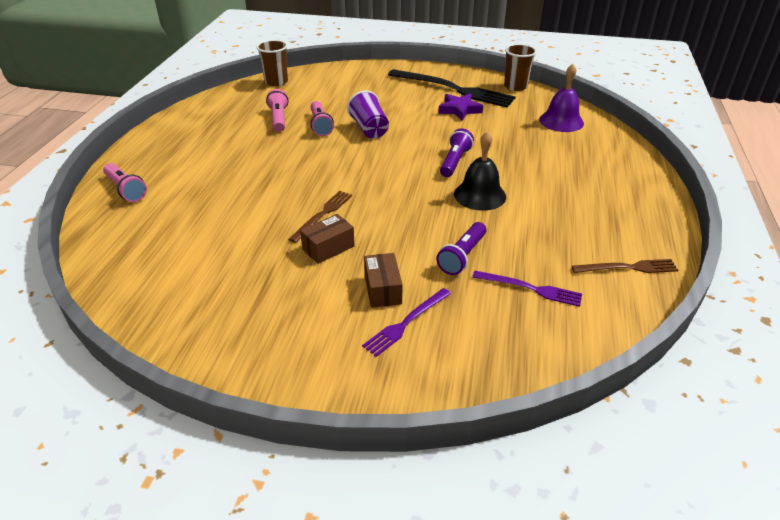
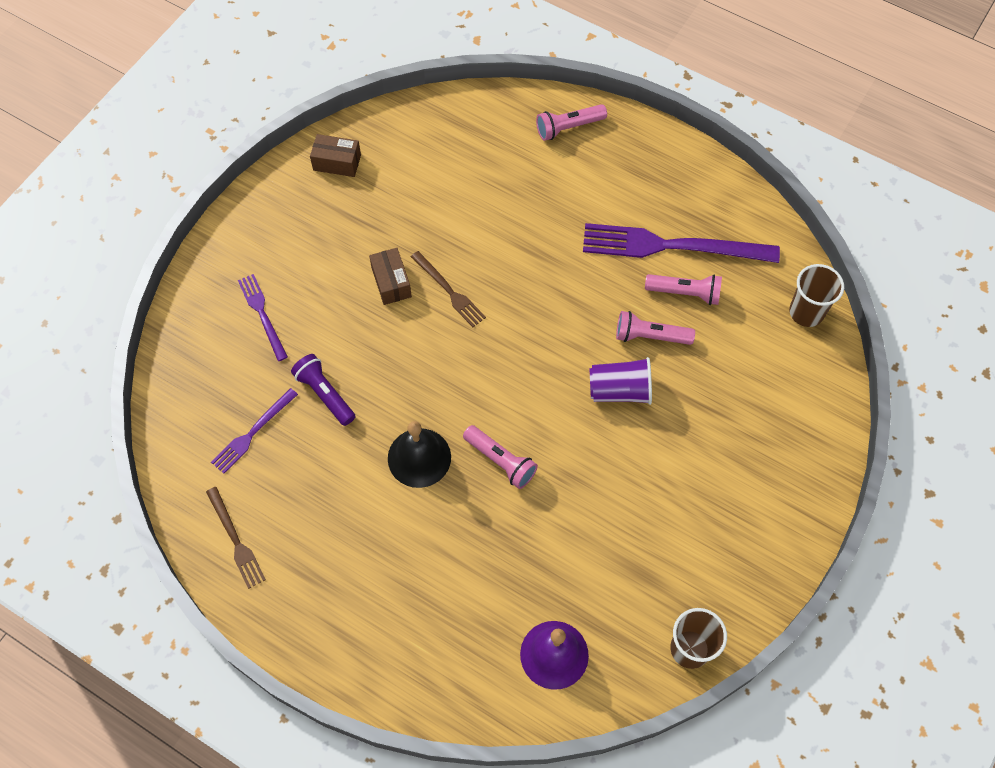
camera: 110 degrees right, 25 degrees up
brown box [364,253,403,308] -> brown box moved to [310,134,361,177]
black fork [388,69,516,107] -> none
purple star [438,93,483,121] -> none
purple flashlight [440,128,474,177] -> pink flashlight [463,425,538,489]
brown fork [572,259,678,273] -> brown fork turned 45 degrees counterclockwise [206,487,266,589]
none -> purple fork [583,223,780,263]

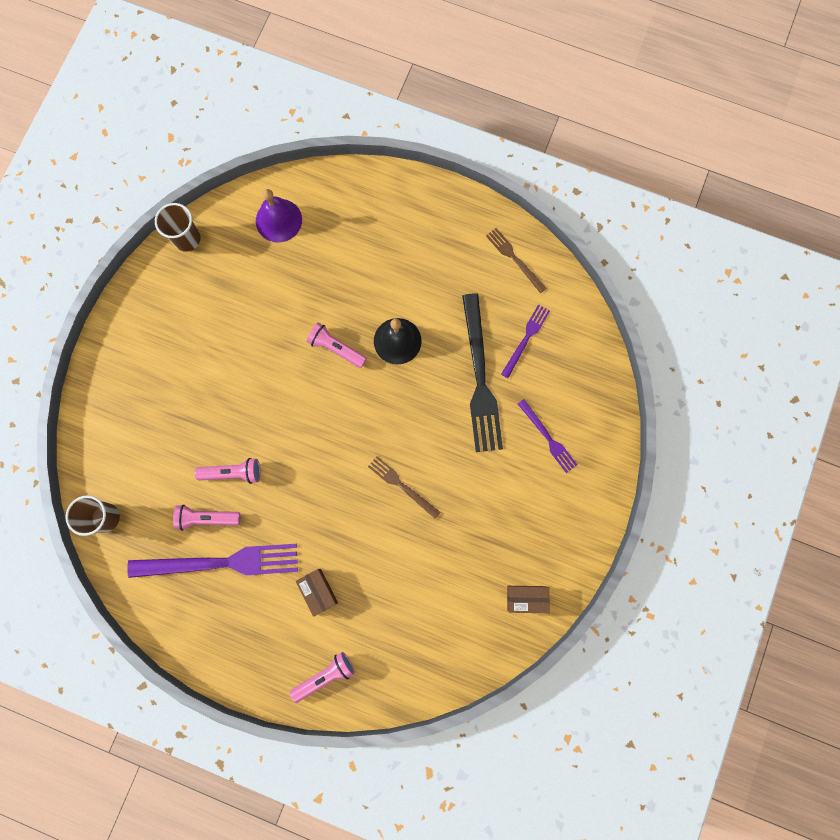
camera: 170 degrees right, 15 degrees up
purple flashlight [291,354,356,426] -> black fork [462,293,503,452]
brown box [369,248,412,305] -> brown box moved to [296,569,338,617]
purple cup [589,357,652,405] -> none

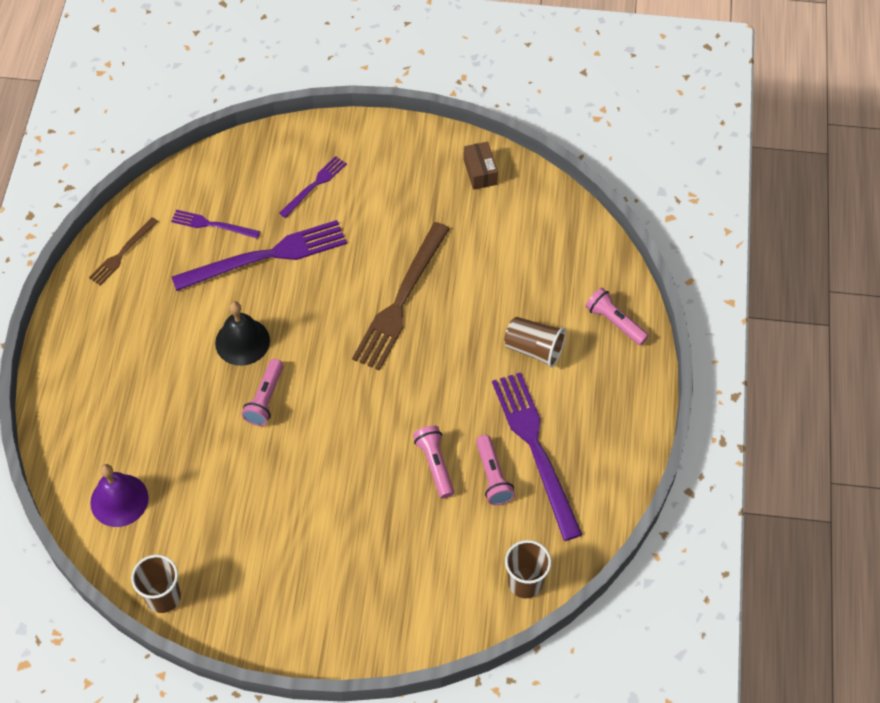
camera: 105 degrees left, 20 degrees down
brown box [296,569,338,617] -> brown cup [504,317,566,367]
brown fork [368,456,441,519] -> brown fork [352,222,450,371], size x1.93
black fork [462,293,503,452] -> purple fork [172,220,347,291]

